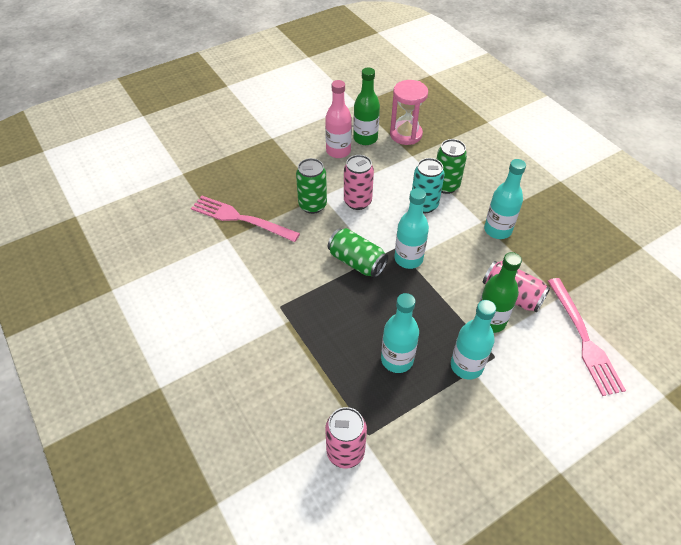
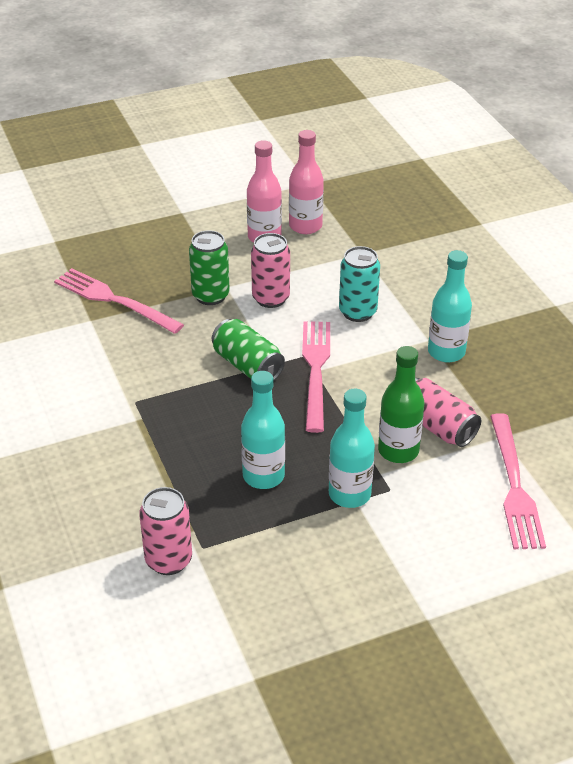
camera: 10 degrees right, 10 degrees down
green bottle [353,68,380,145] -> pink bottle [289,130,324,234]
pink hourglass [390,80,428,145] -> none
turquoise bottle [394,188,429,269] -> pink fork [302,321,330,433]
green can [437,139,467,194] -> none

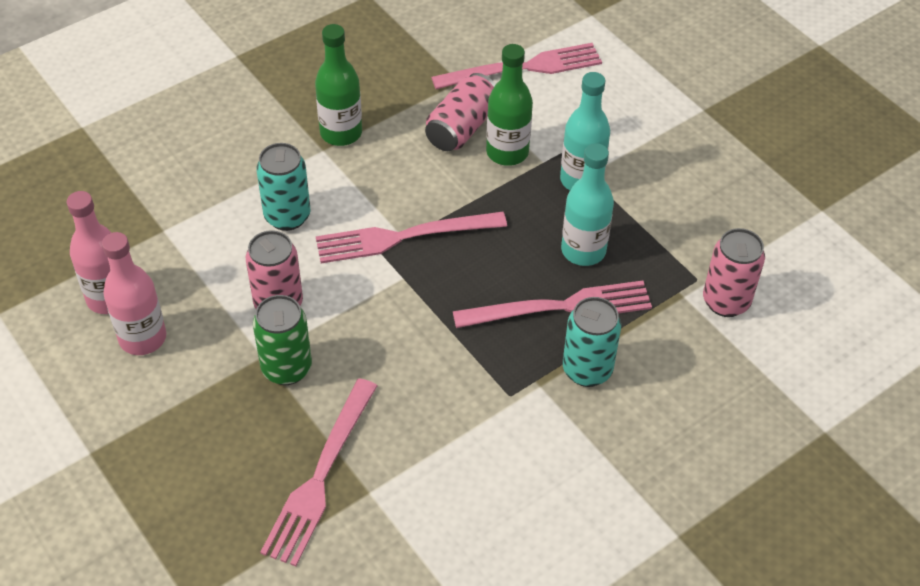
camera: 105 degrees left, 10 degrees up
green can [212,319,285,381] -> none
turquoise bottle [428,250,472,362] -> green bottle [315,24,362,146]
none -> pink fork [453,280,652,328]
none -> turquoise can [563,297,621,387]

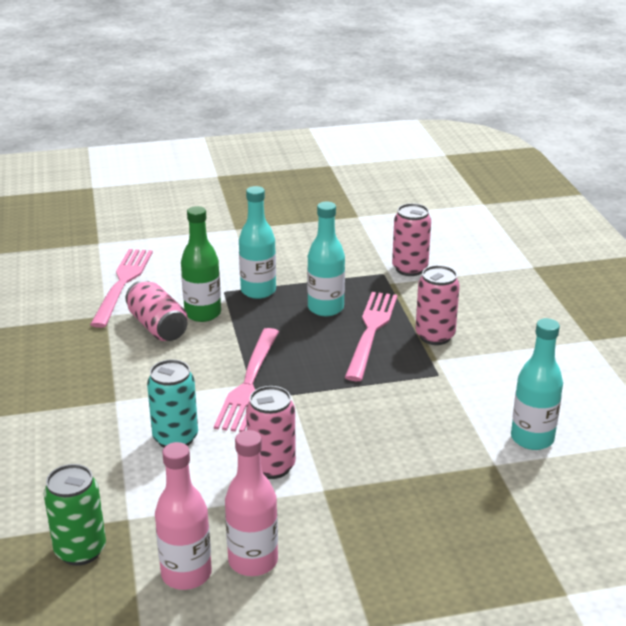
camera: 65 degrees left, 20 degrees down
green can [253,295,312,385] -> green can moved to [44,464,106,566]
pink fork [260,378,377,567] -> none
green bottle [315,24,362,146] -> none
turquoise can [563,297,621,387] -> pink can [416,265,460,345]
none -> turquoise bottle [511,318,563,450]

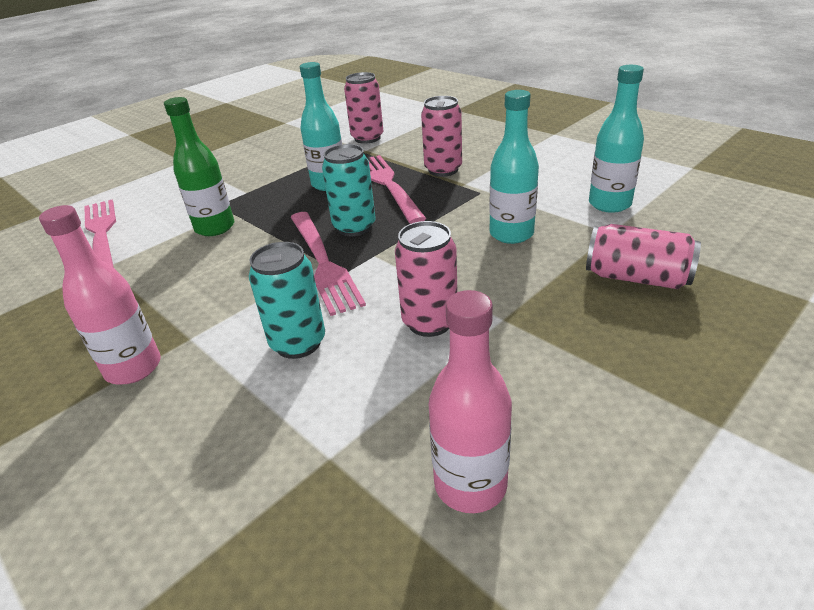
camera: 30 degrees left, 5 degrees up
green can [44,464,106,566] -> none
pink can [126,280,188,341] -> pink can moved to [586,224,701,289]
pink bottle [225,430,278,576] -> pink bottle moved to [39,205,161,384]
turquoise bottle [239,186,276,299] -> turquoise bottle moved to [489,90,539,244]
none -> turquoise can [322,144,375,236]

